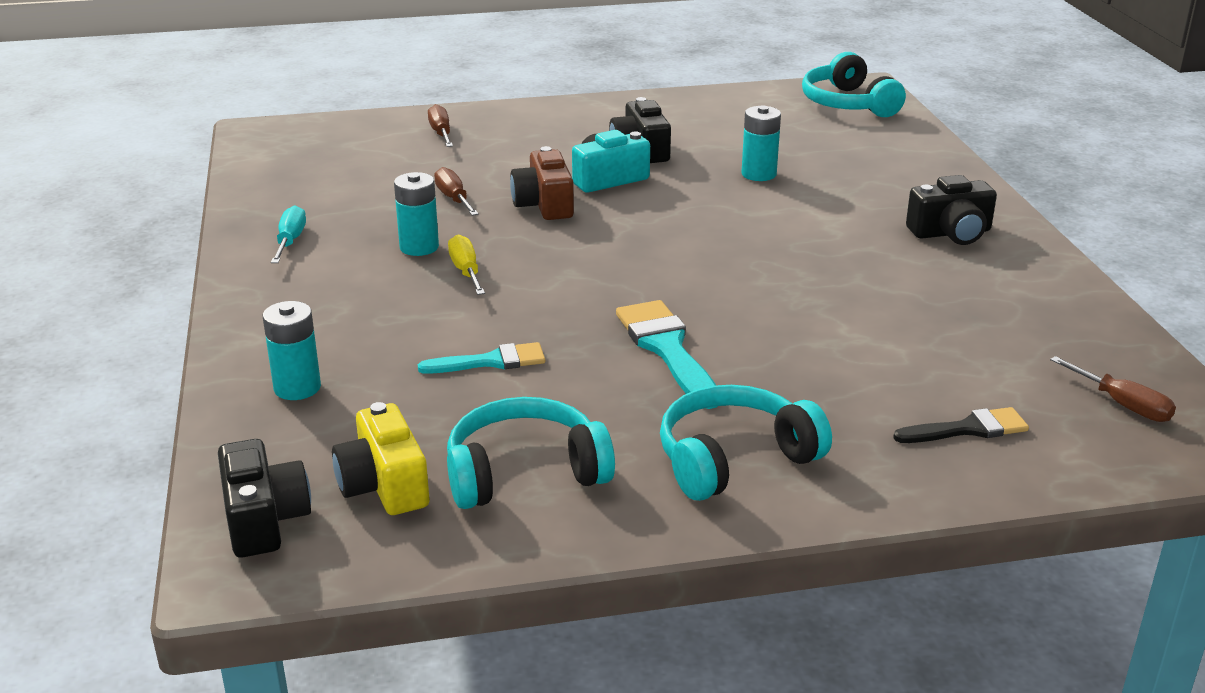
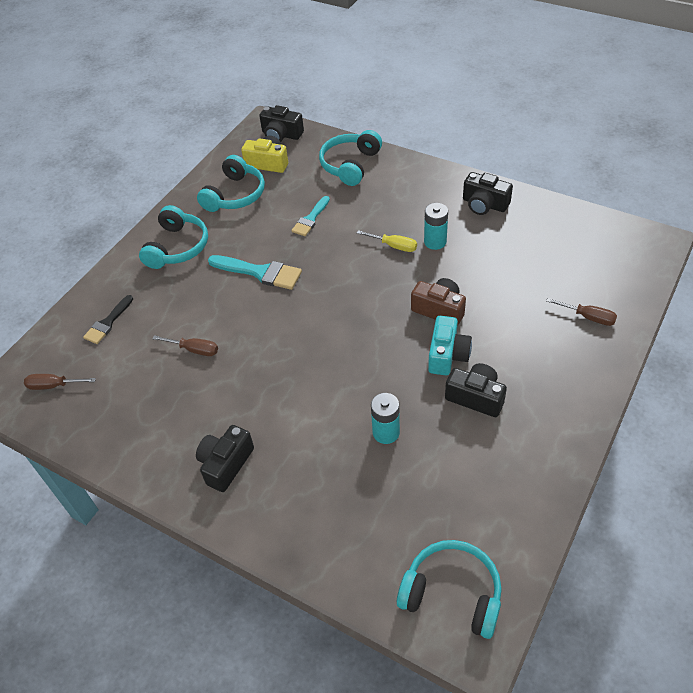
camera: 135 degrees right, 20 degrees up
turquoise battery [263,301,321,400] -> turquoise headphones [319,130,382,186]
turquoise screwdriver [271,205,306,263] -> black camera [463,172,513,215]
brown screwdriver [434,167,479,216] -> brown screwdriver moved to [152,335,218,356]

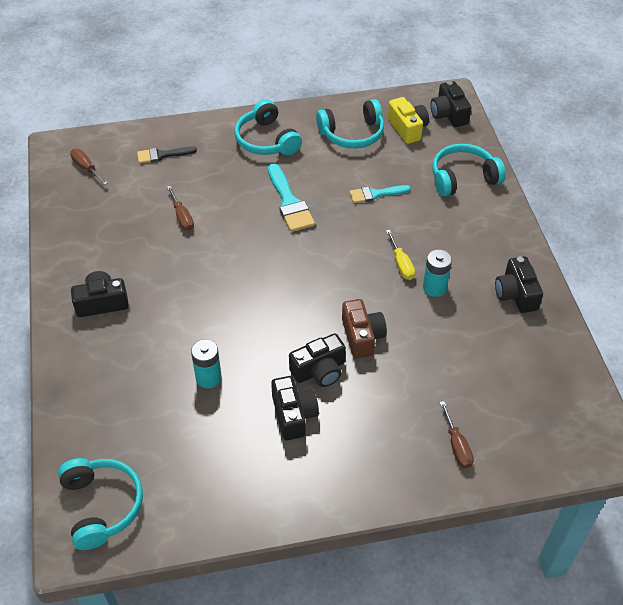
camera: 45 degrees right, 0 degrees up
turquoise headphones [139,205,208,269] -> turquoise headphones turned 90 degrees clockwise [235,99,302,155]
turquoise camera [428,316,472,375] -> black camera [289,333,346,387]

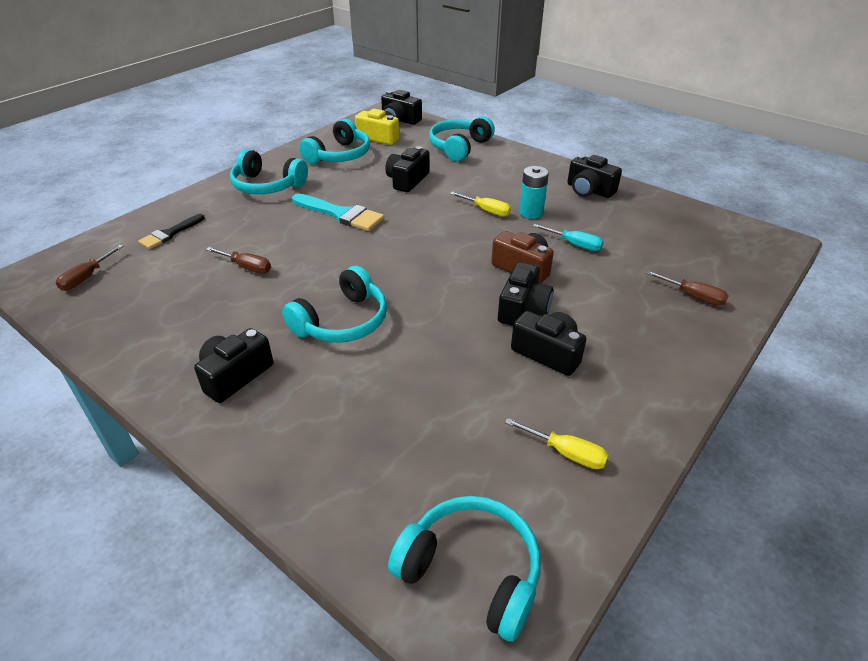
camera: 40 degrees left, 10 degrees down
brown screwdriver [70,149,107,185] -> brown screwdriver turned 75 degrees counterclockwise [56,245,123,291]
turquoise battery [191,339,222,388] -> none
turquoise brush [349,185,411,203] -> black camera [385,146,429,192]
none -> turquoise headphones [282,266,387,343]
none -> yellow screwdriver [505,418,608,469]
none -> turquoise screwdriver [533,224,604,251]

